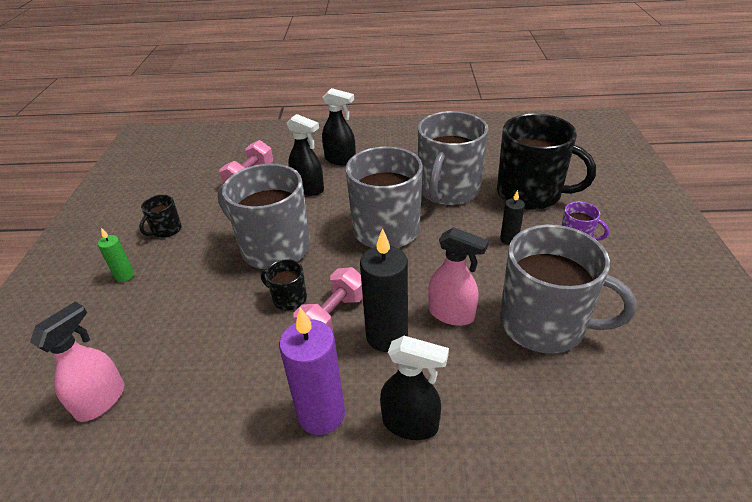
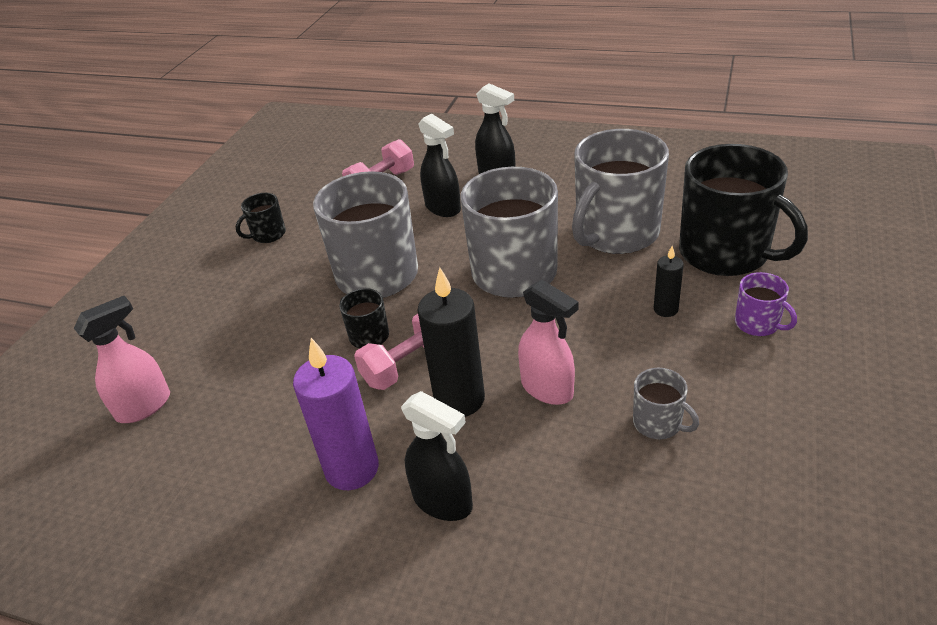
camera: 20 degrees right, 0 degrees up
green candle [98,228,134,282] -> none
grey mug [500,224,637,353] -> grey mug [633,368,699,439], size x0.44

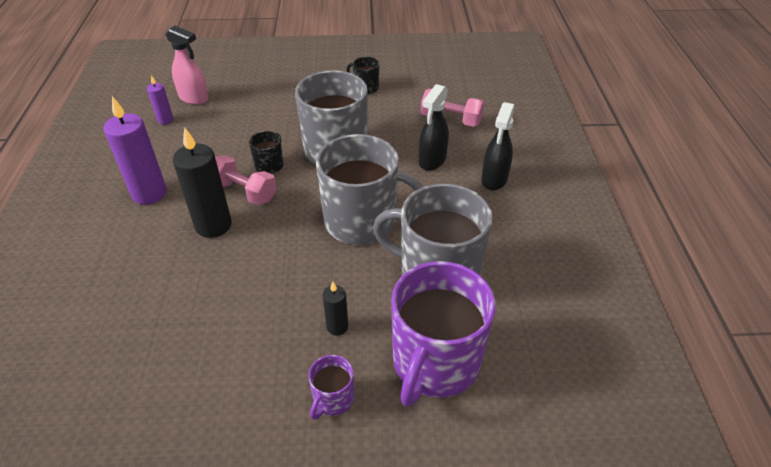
camera: 65 degrees right, 5 degrees up
black spray bottle [401,391,473,521] -> none
pink spray bottle [518,280,578,405] -> none
grey mug [633,368,699,439] -> none
black mug [679,144,808,276] -> purple mug [391,261,496,407]
none -> purple candle [147,75,173,124]

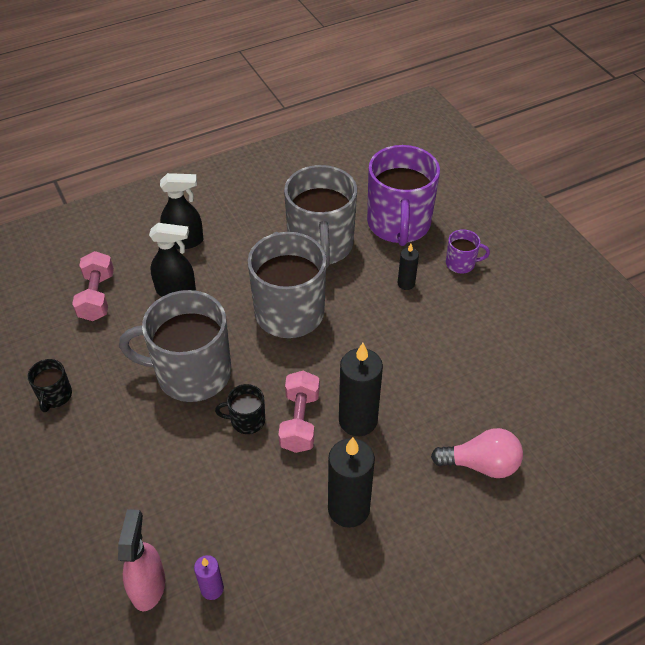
camera: 115 degrees left, 5 degrees up
purple candle [103,96,167,205] -> black candle [328,437,375,528]
purple mug [391,261,496,407] -> purple mug turned 90 degrees clockwise [367,145,440,246]
none -> pink light bulb [431,428,523,478]

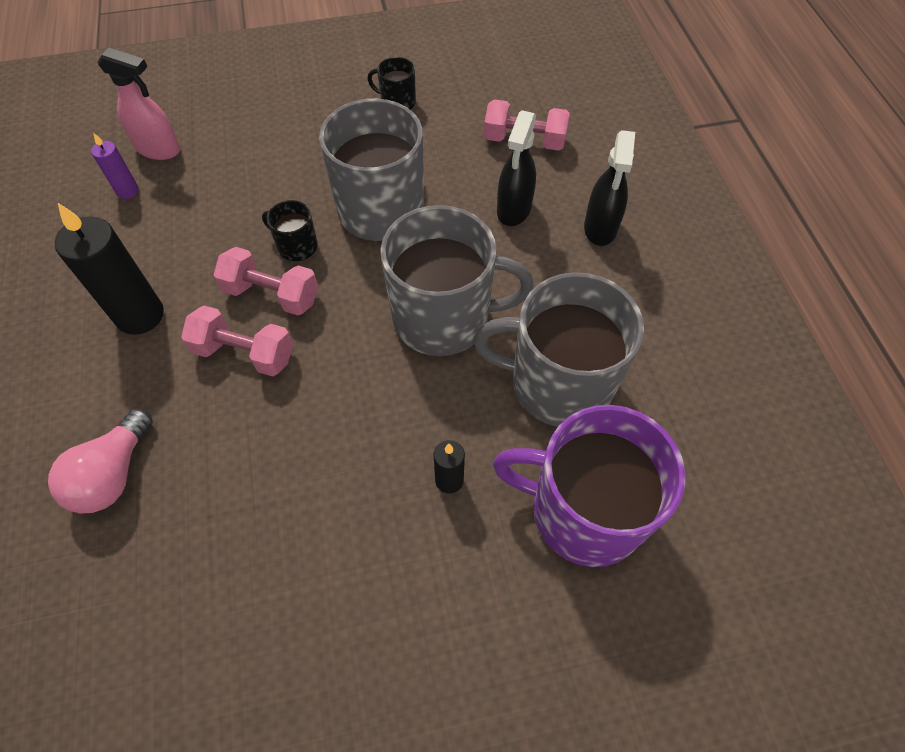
camera: 105 degrees right, 10 degrees up
black mug [215,384,265,434] -> black mug turned 75 degrees counterclockwise [262,200,318,261]
black candle [339,343,383,436] -> pink dumbbell [181,305,293,377]
purple mug [446,229,490,273] -> none

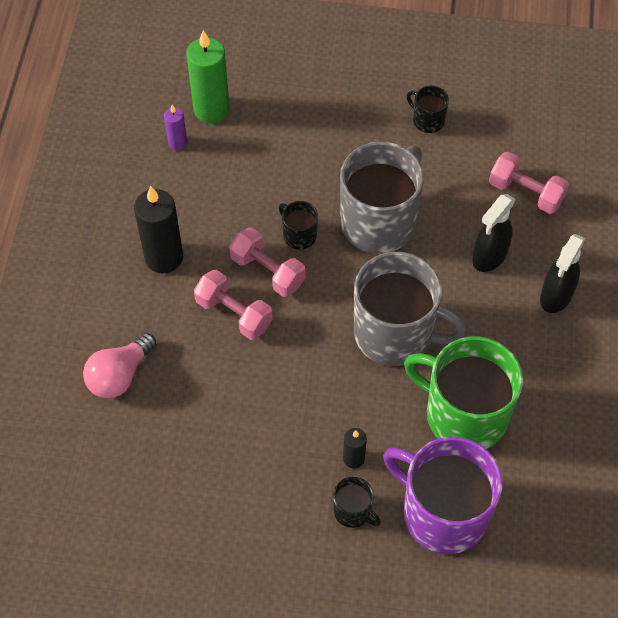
camera: 20 degrees right, 0 degrees up
pink spray bottle [97,47,180,160] -> green candle [187,30,230,123]
grey mug [473,272,644,427] -> green mug [404,336,523,449]
none -> black mug [333,477,381,528]

